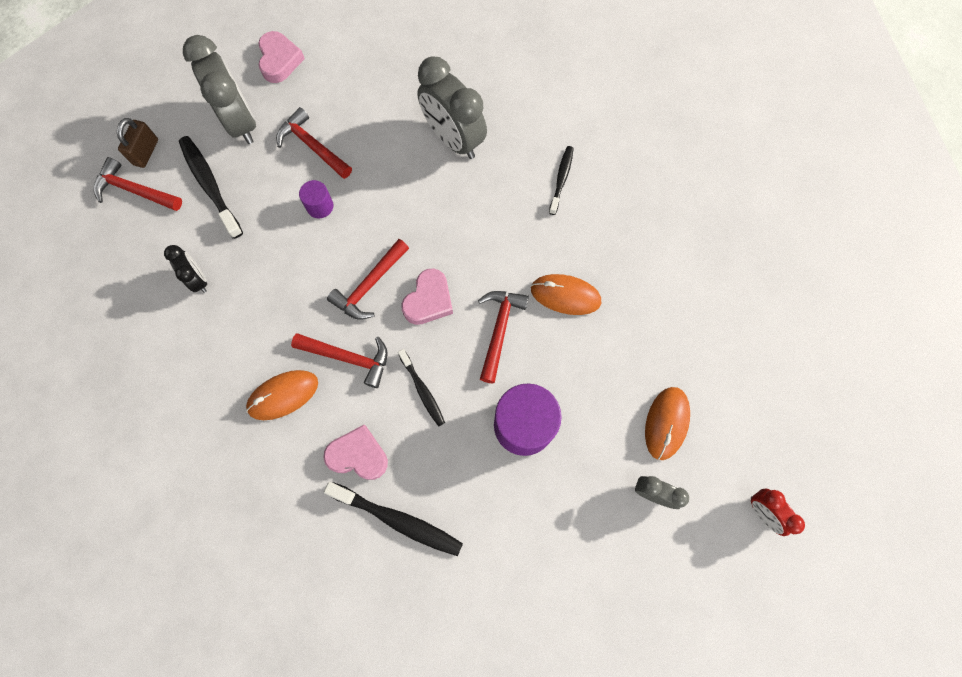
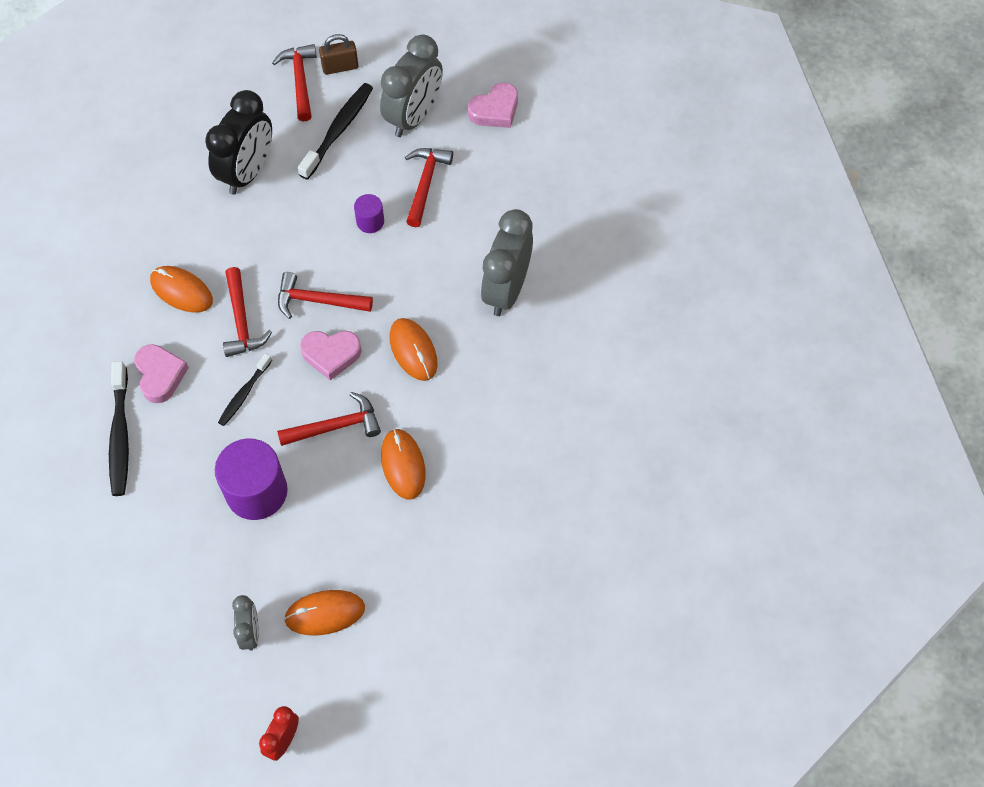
camera: 60 degrees right, 10 degrees down
black clock [164,245,207,293] -> black clock [205,90,272,195], size x1.93
black toothbrush [549,146,574,215] -> none
none -> orange mouse [389,318,438,381]

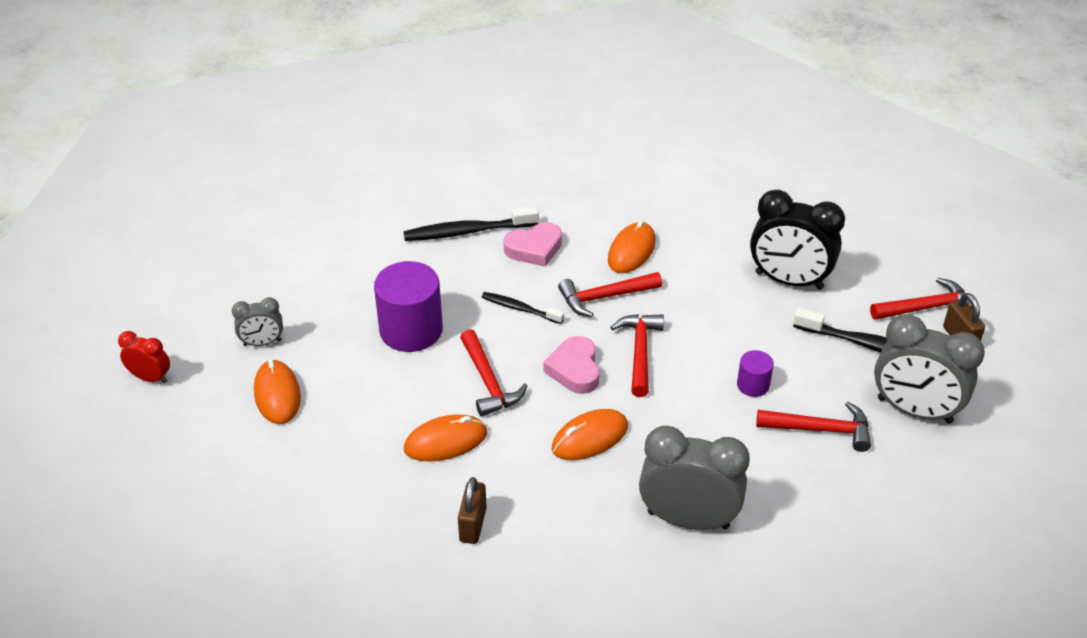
camera: 85 degrees right, 20 degrees down
pink heart [468,83,518,128] -> none
none -> brown padlock [458,477,487,544]

